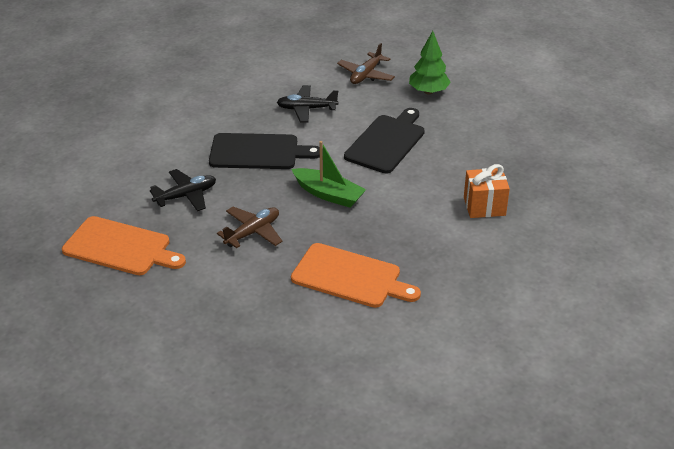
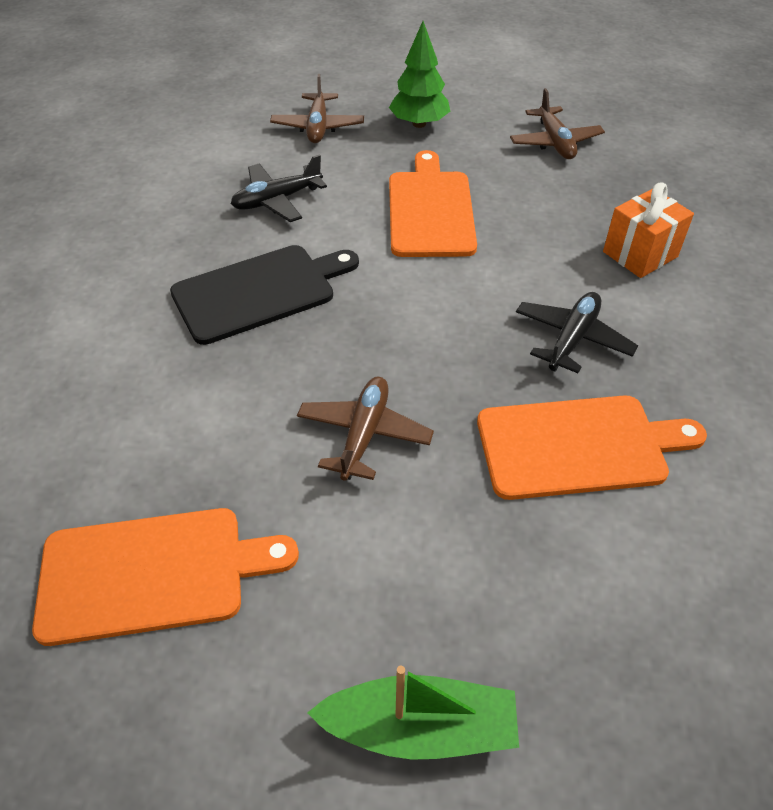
camera: 30 degrees left, 10 degrees up
black plane [150,169,216,211] -> black plane moved to [516,292,638,373]
green boat [292,141,366,208] -> green boat moved to [307,666,519,760]
black cutting board [344,108,425,173] -> orange cutting board [389,150,477,257]
none -> brown plane [510,88,605,159]

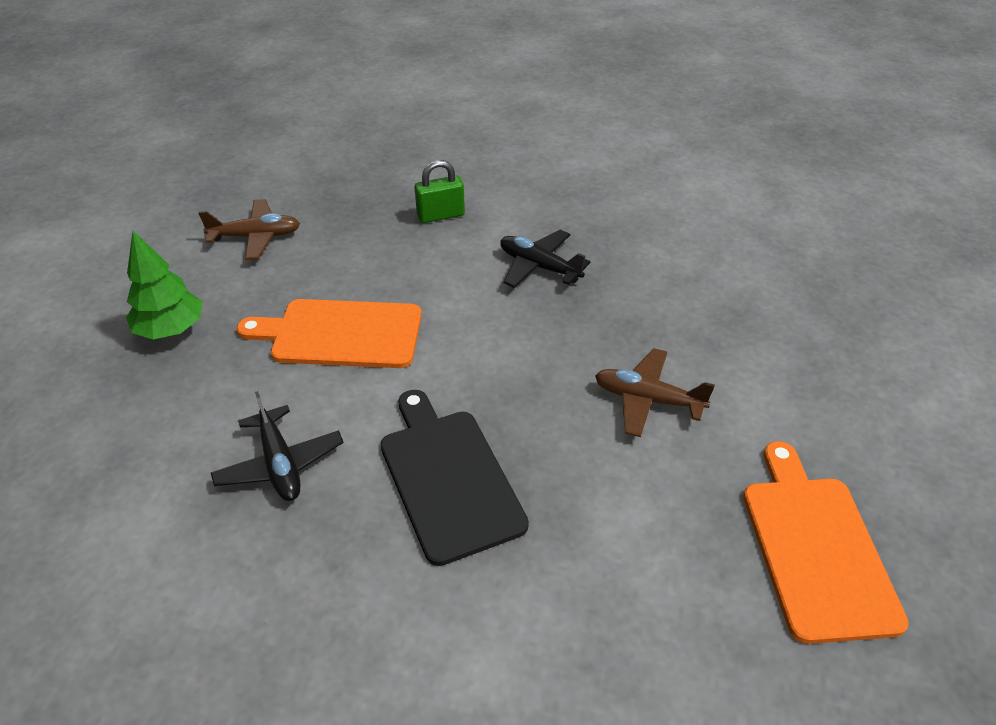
camera: 85 degrees left, 5 degrees down
brown plane [270,74,364,143] -> none
green boat [307,666,519,760] -> none
orange cutting board [477,395,707,500] -> none
orange gift [603,182,694,278] -> green padlock [414,160,465,223]

